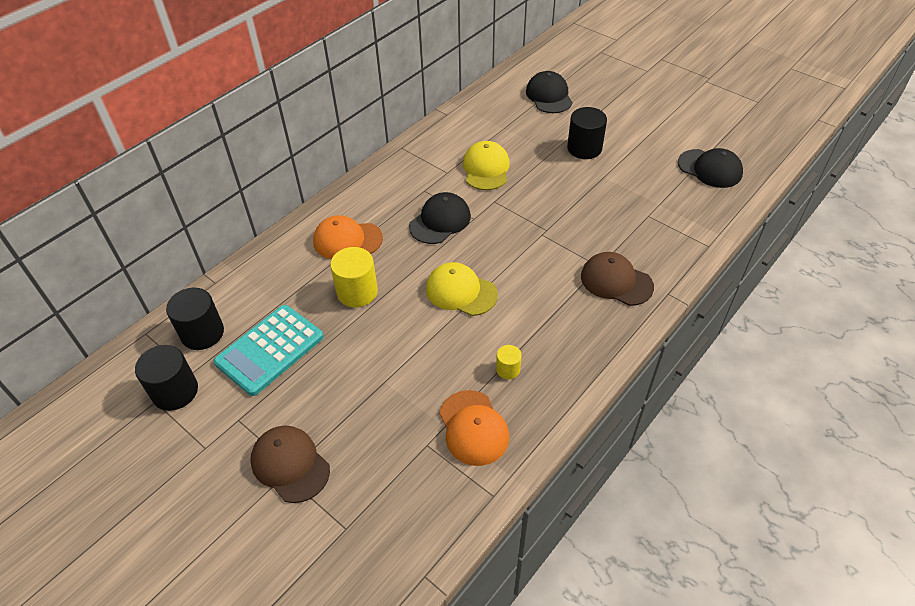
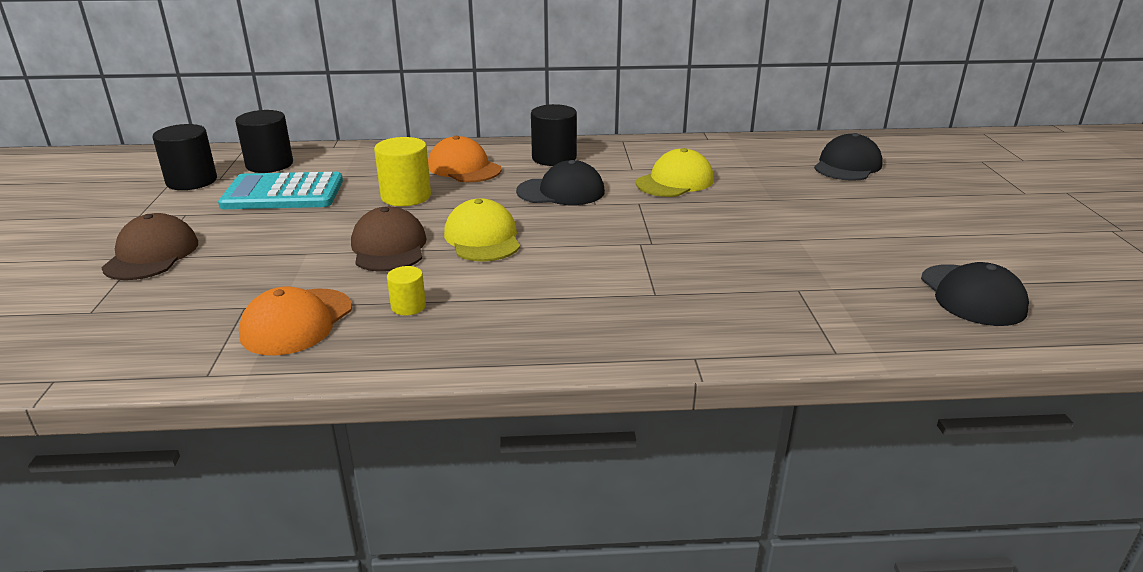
camera: 45 degrees right, 20 degrees down
black cylinder [567,107,607,159] -> black cylinder moved to [531,104,577,166]
brown cap [581,252,654,306] -> brown cap moved to [351,206,427,272]

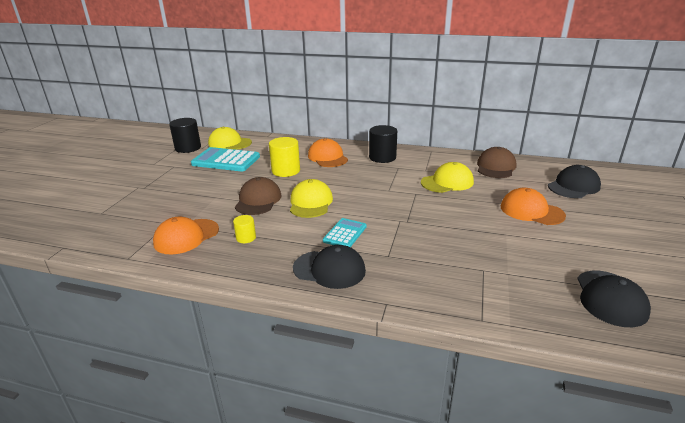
camera: 20 degrees right, 0 degrees up
brown cap [101,213,198,280] -> brown cap moved to [477,147,516,178]
black cylinder [235,110,293,173] -> yellow cap [208,127,252,150]
black cap [516,160,605,205] -> black cap moved to [293,245,366,289]
none -> turquoise calculator [323,218,367,247]
none -> orange cap [501,188,566,225]

